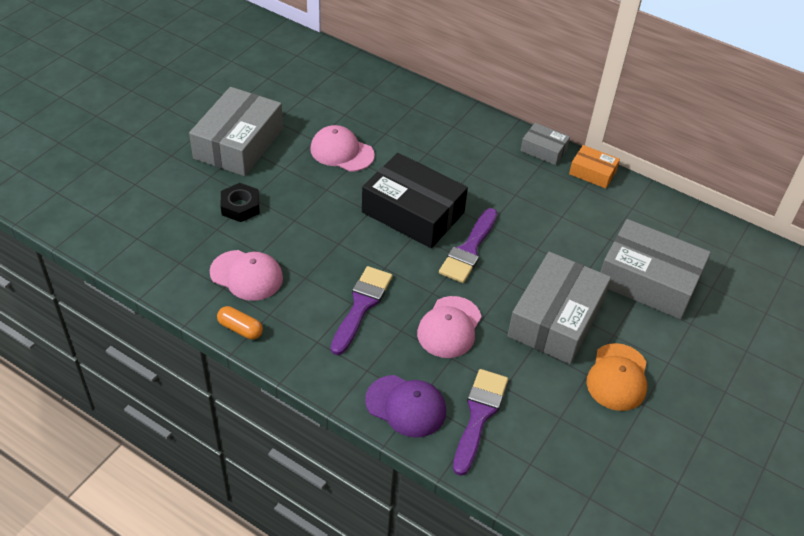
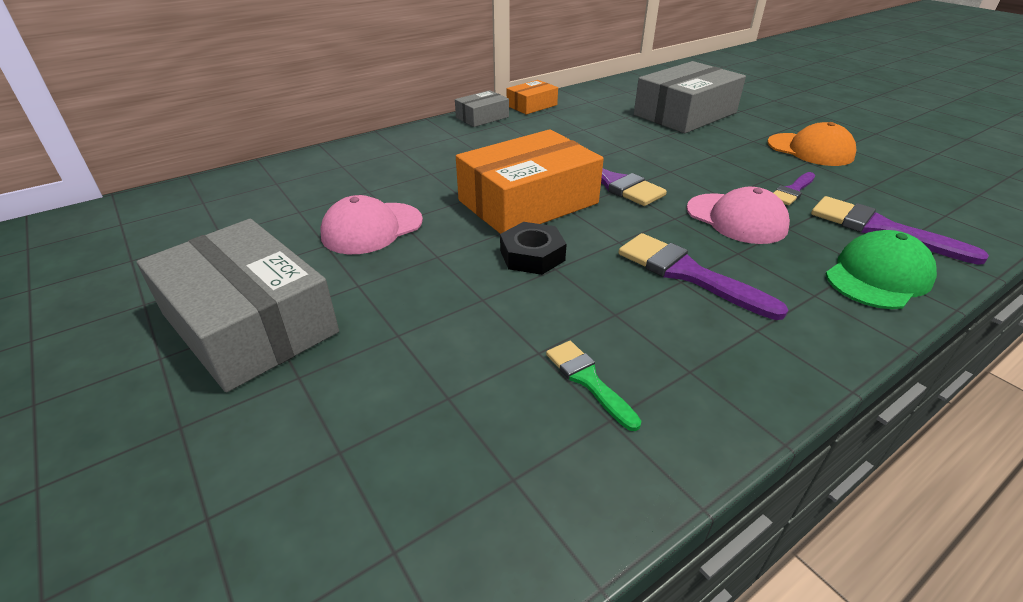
camera: 65 degrees left, 10 degrees down
pink cap [210,250,283,301] -> green brush [546,341,641,431]
orange capsule [217,306,263,339] -> none
black nut [221,183,260,222] -> black nut moved to [500,222,567,275]
black box [362,153,468,248] -> orange box [456,129,604,234]
purple cap [365,375,446,438] -> green cap [826,230,937,309]
grey box [507,252,611,364] -> none
none -> purple brush [774,172,815,205]

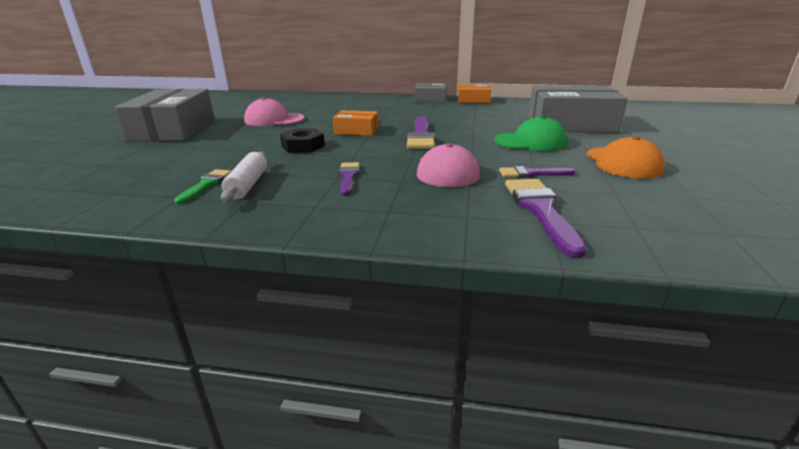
camera: 45 degrees right, 10 degrees down
orange box [456,129,604,234] -> orange box [333,110,379,136], size x0.50
purple brush [618,233,788,320] -> purple brush [339,162,360,195], size x0.59
green cap [826,230,937,309] -> green cap moved to [494,116,568,151]
none -> white rolling pin [221,152,267,203]

